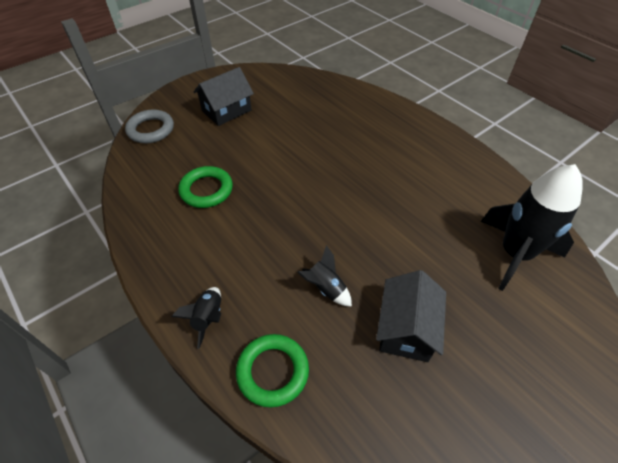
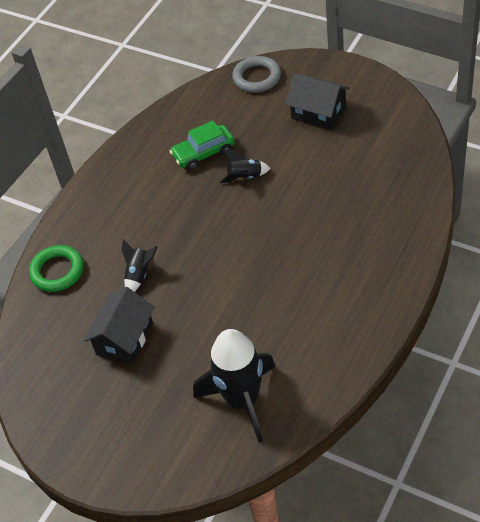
camera: 75 degrees right, 0 degrees up
black rocket [171,287,221,349] -> black rocket moved to [220,149,271,183]
green ring [178,166,233,208] -> green car [170,121,235,170]
black house [376,270,446,362] -> black house turned 60 degrees counterclockwise [84,287,155,364]

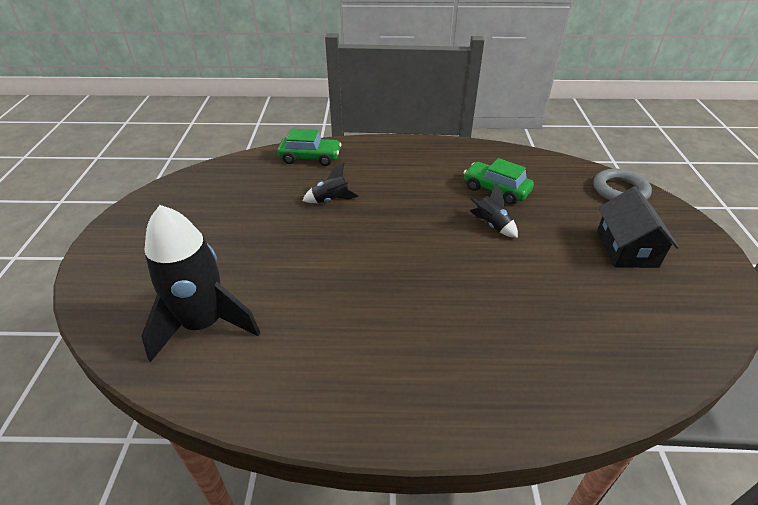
camera: 55 degrees right, 10 degrees down
green ring [29,245,84,292] -> green car [277,128,341,166]
black house [84,287,155,364] -> none

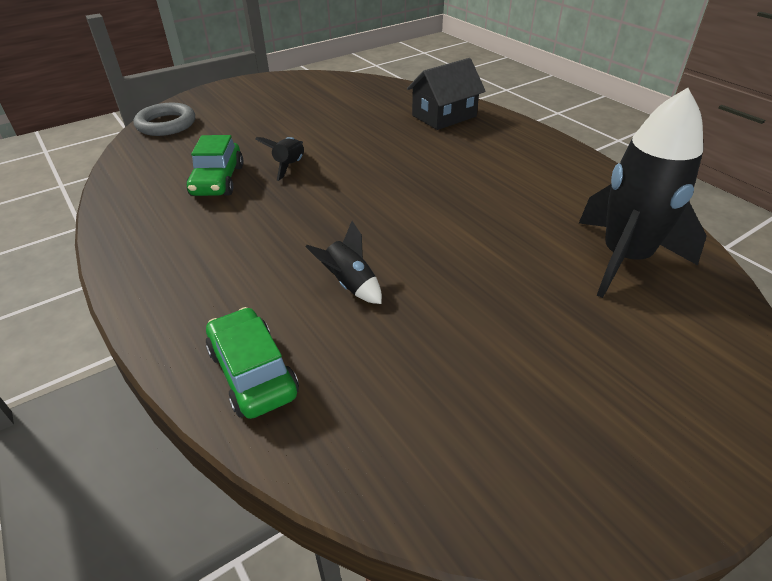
camera: 125 degrees left, 0 degrees up
black house [597,186,679,268] -> black house moved to [407,58,485,130]

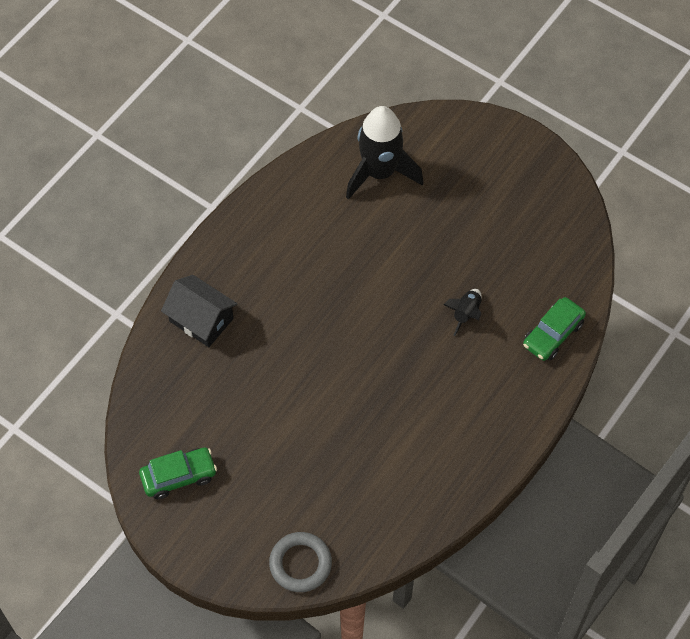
camera: 110 degrees left, 20 degrees up
green car [186,135,243,196] -> green car moved to [139,447,217,499]
black rocket [255,137,304,181] -> none

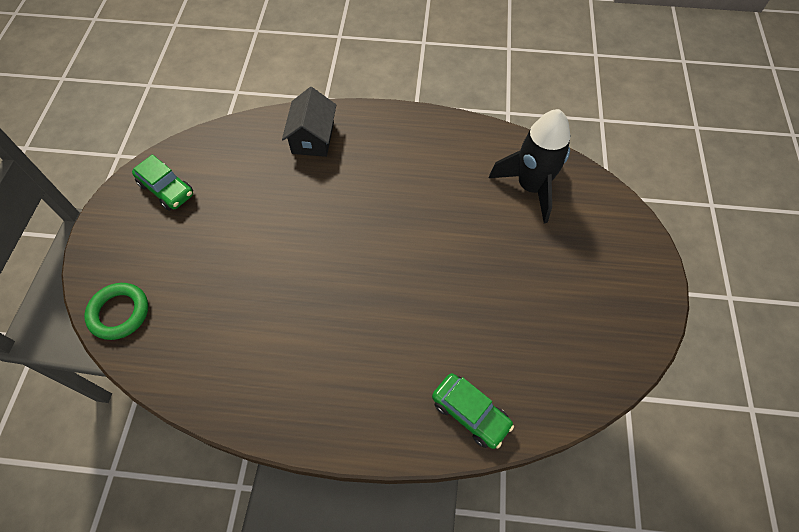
camera: 60 degrees right, 0 degrees up
grey ring [269,532,332,592] -> green ring [84,283,148,340]
black rocket [444,289,482,336] -> none
green car [523,297,586,361] -> green car turned 150 degrees counterclockwise [432,373,514,449]

